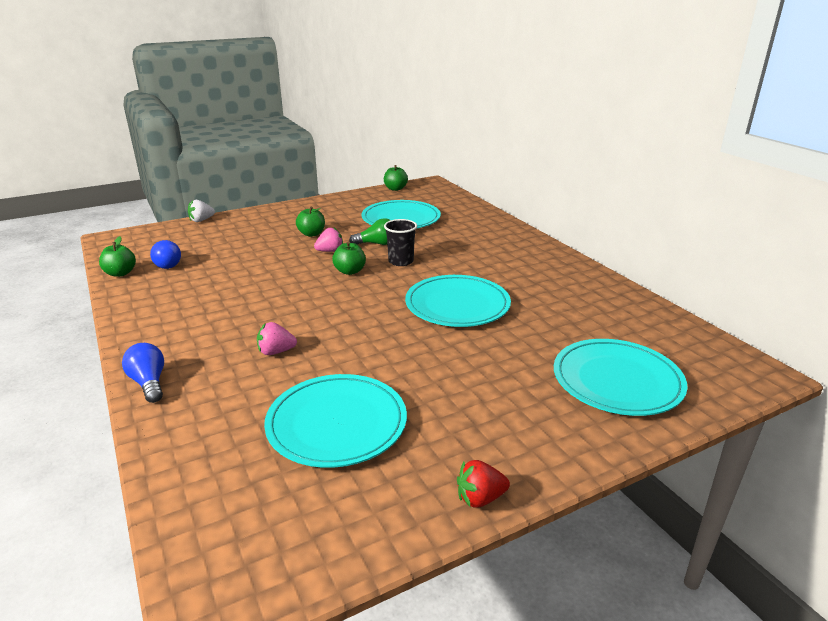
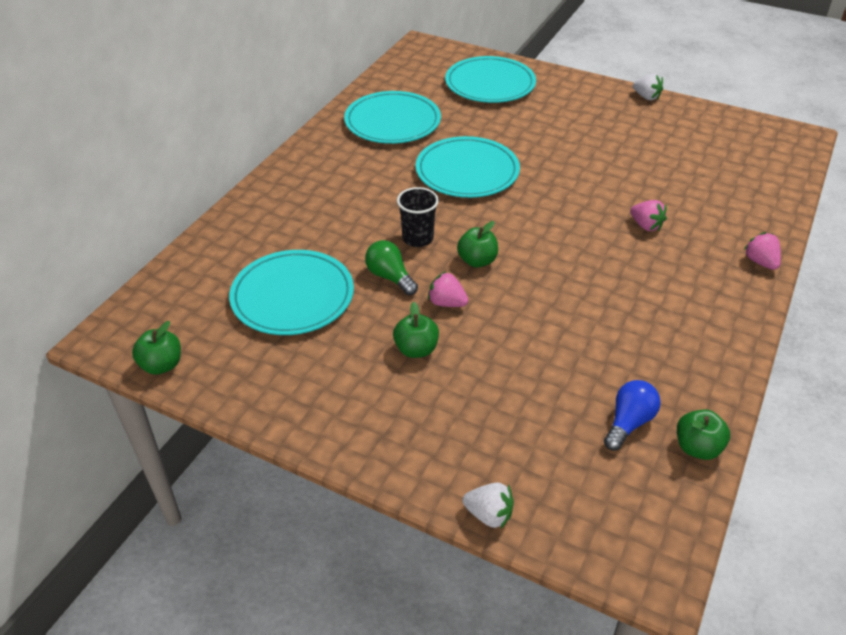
camera: 125 degrees left, 15 degrees up
blue light bulb [122,343,164,403] -> pink strawberry [744,232,781,270]
turquoise plate [264,374,407,468] -> turquoise plate moved to [344,91,441,144]
red strawberry [457,460,510,507] -> white strawberry [633,74,663,101]

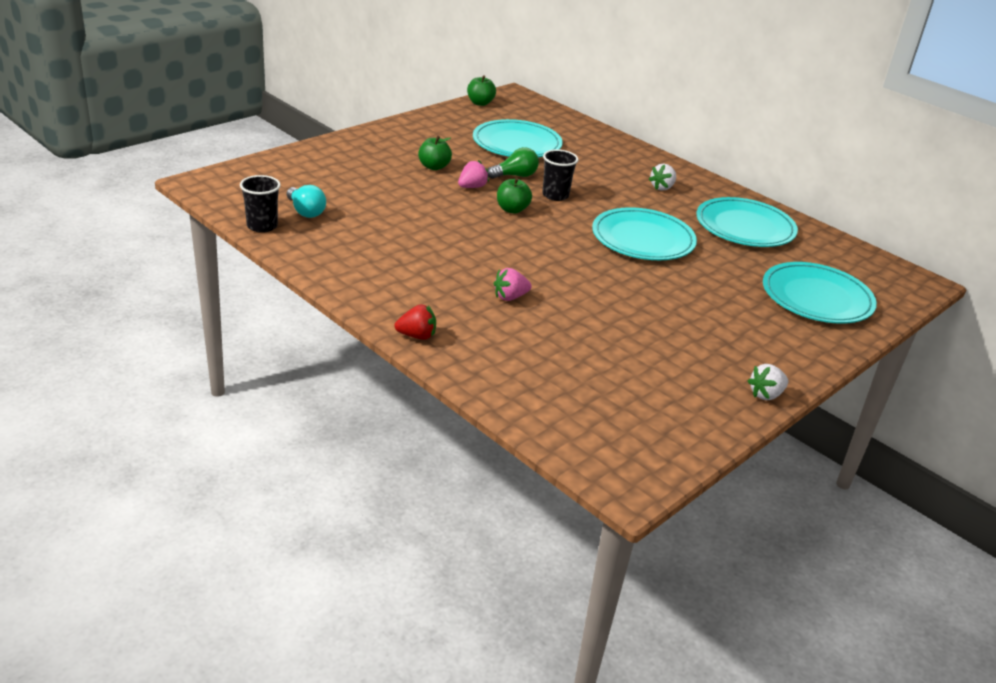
camera: 105 degrees right, 10 degrees down
white strawberry [463,482,514,528] -> white strawberry moved to [649,164,676,191]
blue light bulb [604,380,661,451] -> turquoise light bulb [287,185,326,218]
green apple [677,409,730,460] -> black cup [240,175,281,233]
pink strawberry [744,232,781,270] -> red strawberry [395,304,436,340]

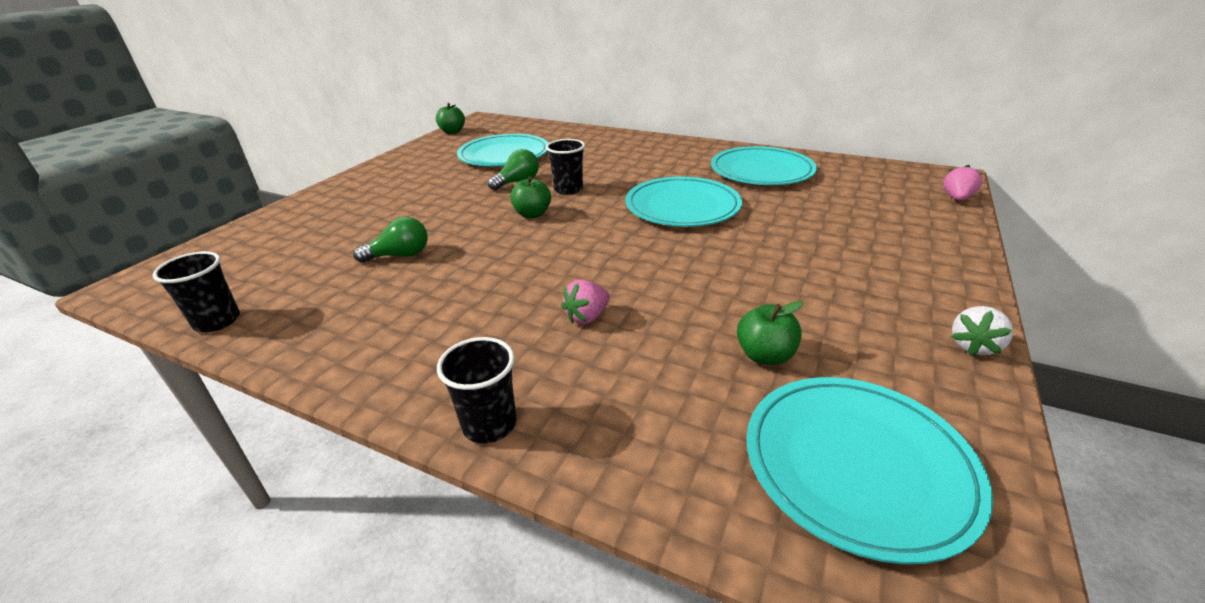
camera: 15 degrees left, 0 degrees up
turquoise light bulb [287,185,326,218] -> none
red strawberry [395,304,436,340] -> black cup [437,337,517,444]
green apple [418,136,452,170] -> green apple moved to [737,301,803,365]
pink strawberry [458,160,489,188] -> pink strawberry moved to [943,165,982,201]
white strawberry [649,164,676,191] -> none
turquoise plate [763,262,877,324] -> turquoise plate moved to [746,377,993,564]
none -> green light bulb [353,216,428,263]

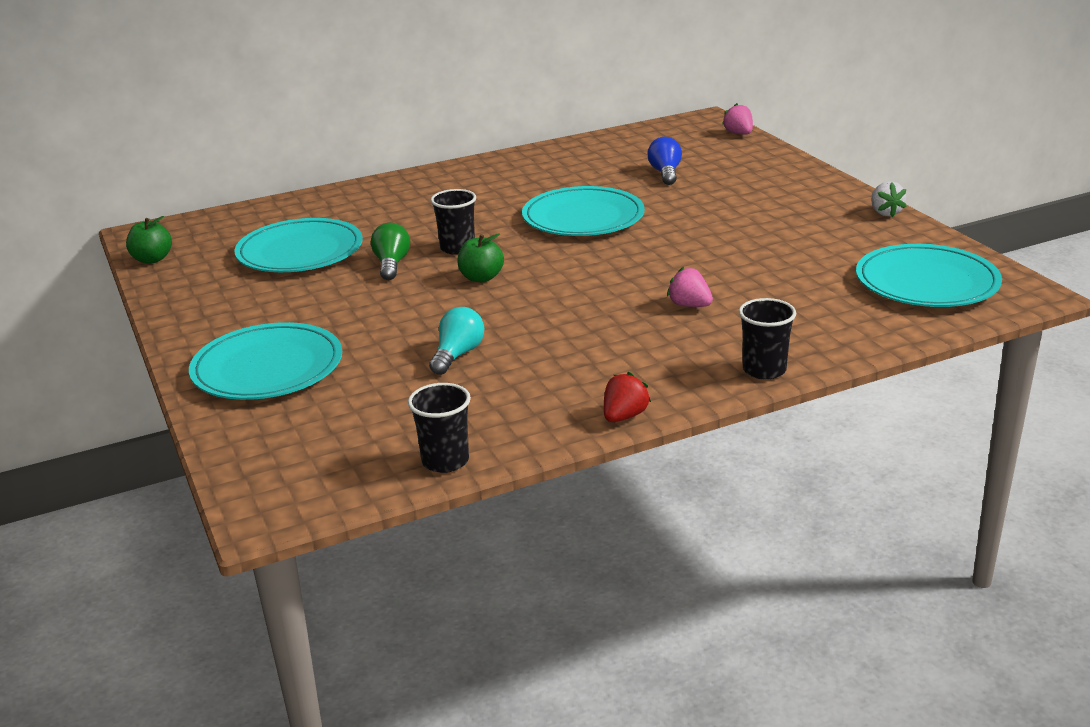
camera: 50 degrees left, 5 degrees down
green light bulb [353,216,428,263] -> turquoise light bulb [429,307,484,375]
pink strawberry [561,280,610,324] -> pink strawberry turned 135 degrees clockwise [667,267,713,307]
turquoise plate [711,146,817,185] -> turquoise plate moved to [189,322,342,400]
green apple [737,301,803,365] -> none
none -> red strawberry [604,372,651,422]
none -> blue light bulb [647,137,682,185]

